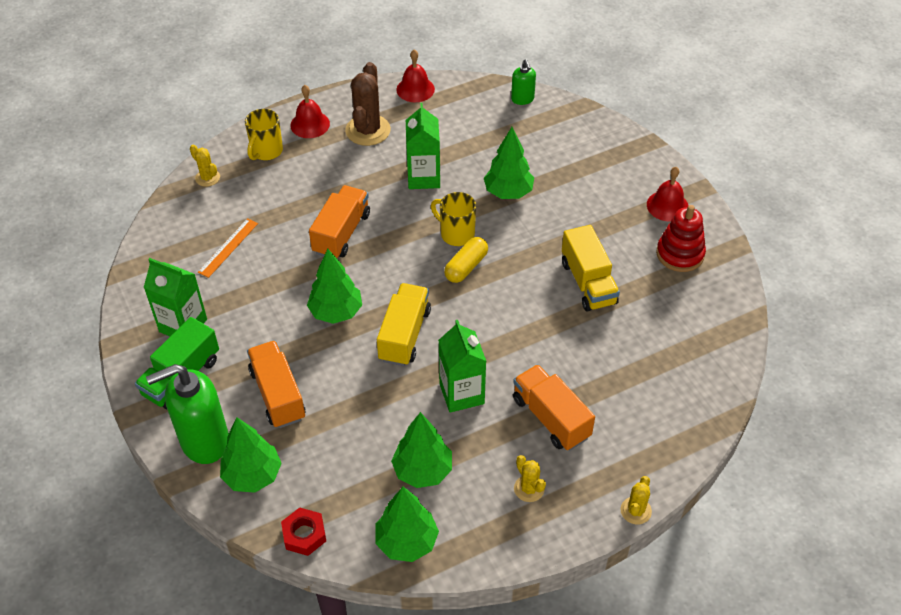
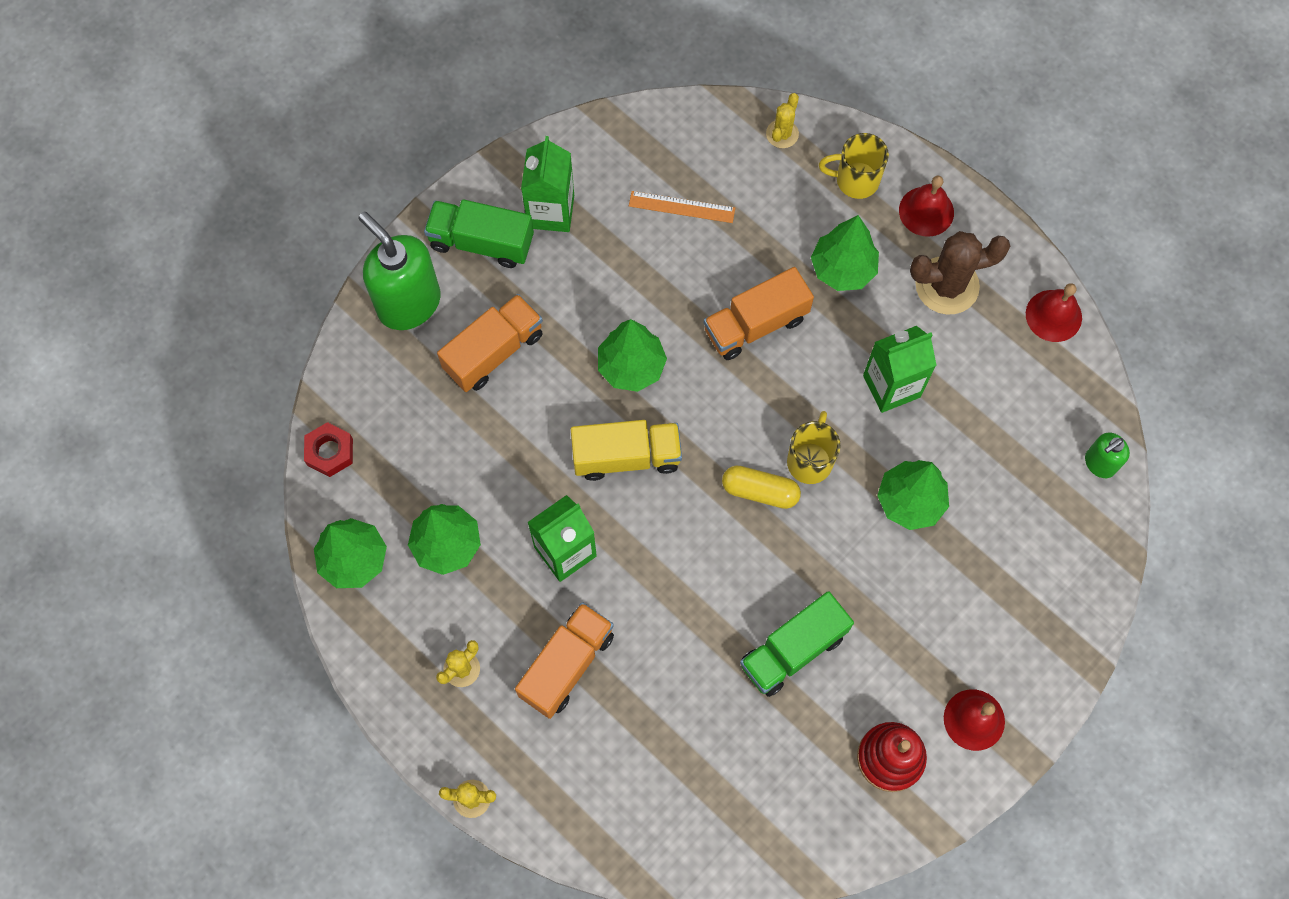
camera: 70 degrees right, 20 degrees up
green tree [220,417,282,493] -> green tree moved to [811,215,879,291]
orange truck [309,185,370,258] -> orange truck turned 150 degrees clockwise [704,267,814,360]
yellow truck [562,225,620,312] -> green truck [740,591,854,697]

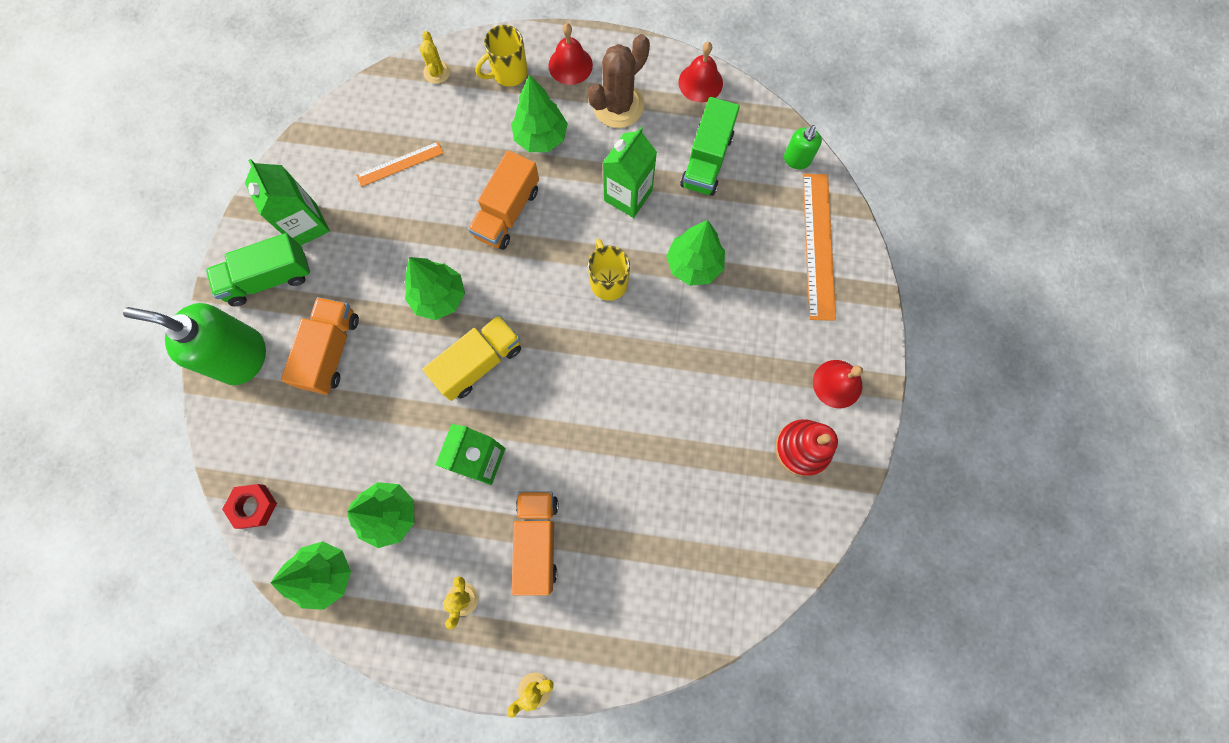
camera: 35 degrees left, 5 degrees up
yellow capsule [722,465,801,509] -> none
green truck [740,591,854,697] -> green truck moved to [680,97,740,196]
none -> orange ruler [803,174,836,321]

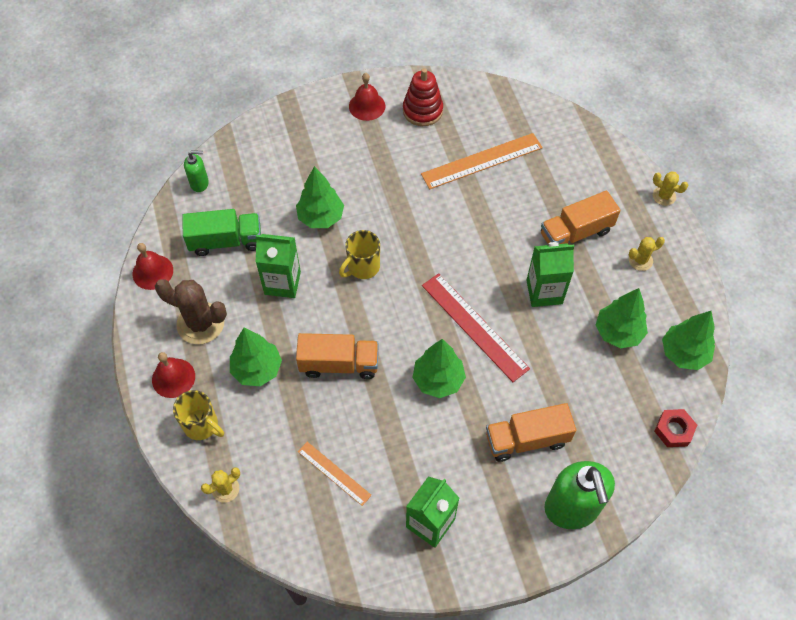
camera: 115 degrees left, 15 degrees down
green truck [206,233,310,306] -> none
yellow truck [422,315,521,401] -> red ruler [422,273,530,382]
orange ruler [803,174,836,321] -> orange ruler moved to [421,133,543,189]

